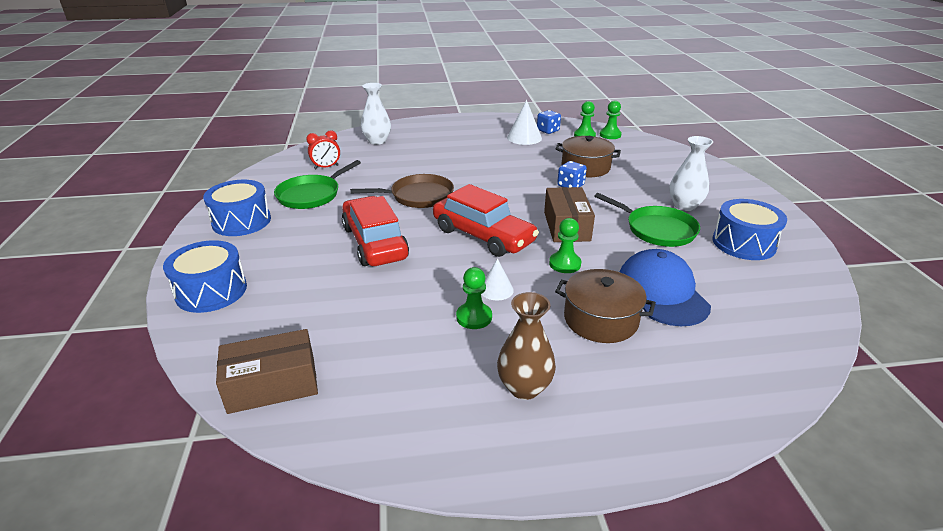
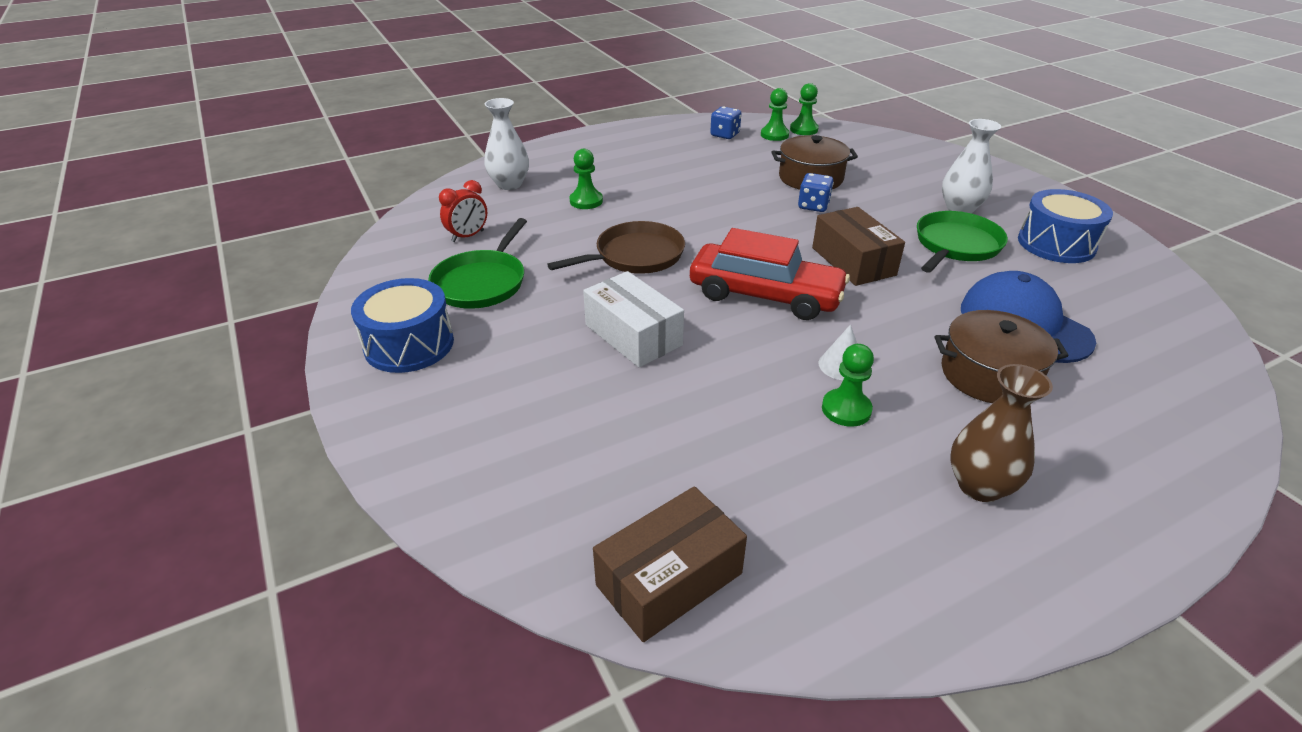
camera: 20 degrees left, 5 degrees up
blue drum [163,240,247,313] -> none
red car [342,196,409,266] -> white box [583,271,684,367]
white cone [507,100,542,145] -> none
green pawn [549,218,581,273] -> green pawn moved to [569,149,603,209]
green pan [594,193,700,247] -> green pan turned 75 degrees counterclockwise [917,211,1008,273]

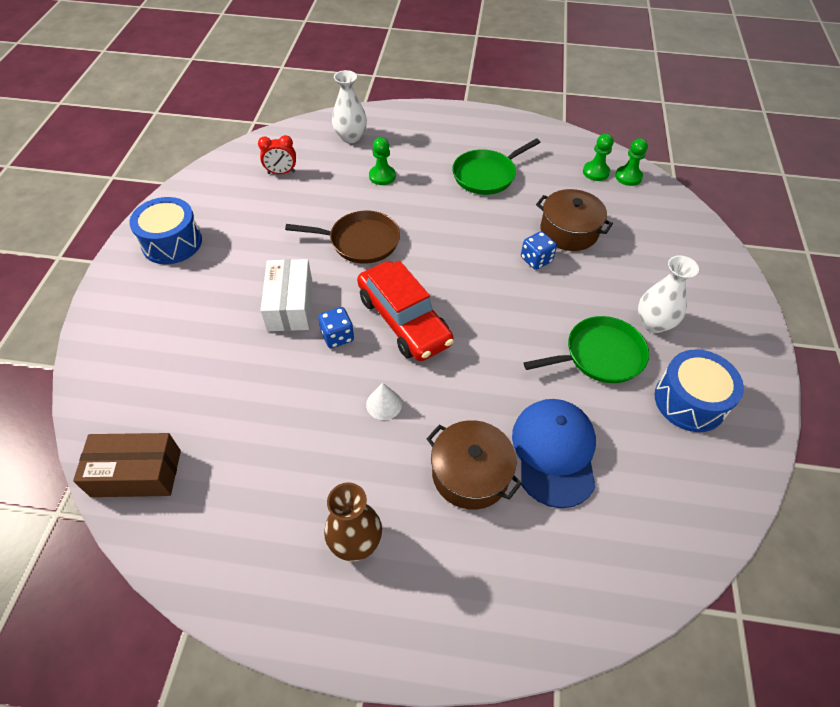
camera: 35 degrees right, 15 degrees up
green pan [428,218,527,309] -> green pan moved to [452,138,540,195]
blue dice [710,106,741,139] -> blue dice moved to [318,307,354,348]
brown box [812,207,905,286] -> none
green pawn [822,344,874,427] -> none

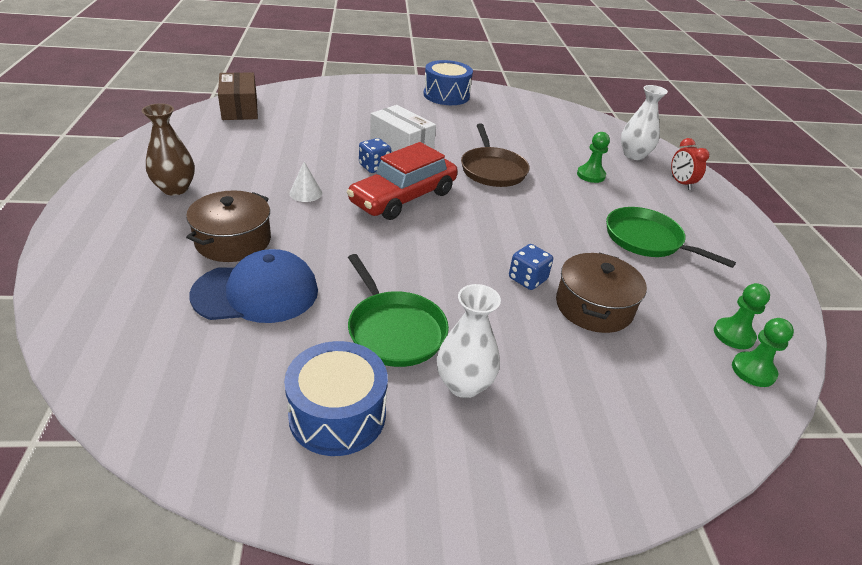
camera: 75 degrees right, 15 degrees down
red clock [258,135,296,174] -> red clock moved to [671,138,709,190]
white box [260,259,312,331] -> white box turned 60 degrees clockwise [370,105,436,152]

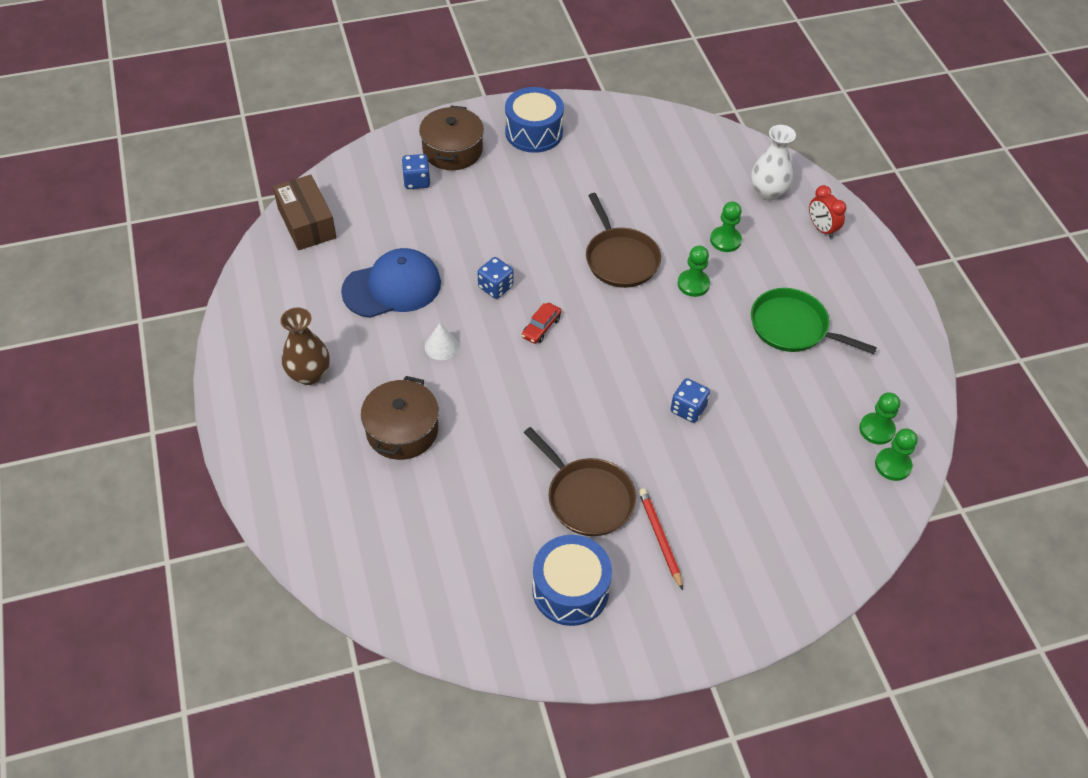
camera: 10 degrees left, 15 degrees up
blue cap [189,249,318,323] -> blue cap moved to [341,248,441,318]
red car [347,142,458,220] -> red car [522,303,561,344], size x0.41
green pan [348,254,449,367] -> brown pan [524,427,636,536]
white box [370,105,436,152] -> none
white vase [437,284,501,398] -> red pencil [639,488,683,590]
brown pot [556,253,647,333] -> brown pot moved to [419,106,484,170]
none -> blue dice [402,154,430,189]
none -> green pawn [678,246,710,297]

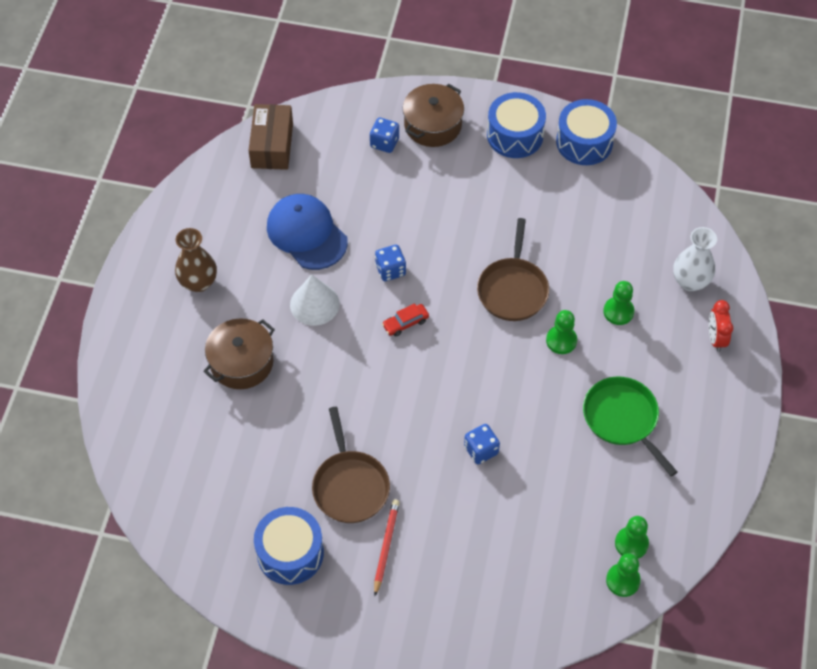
camera: 30 degrees right, 5 degrees up
blue cap [341,248,441,318] -> blue cap turned 135 degrees counterclockwise [267,194,348,270]
white cone [425,323,459,360] -> white cone [290,274,340,326], size x1.60
none -> blue drum [556,99,617,165]

